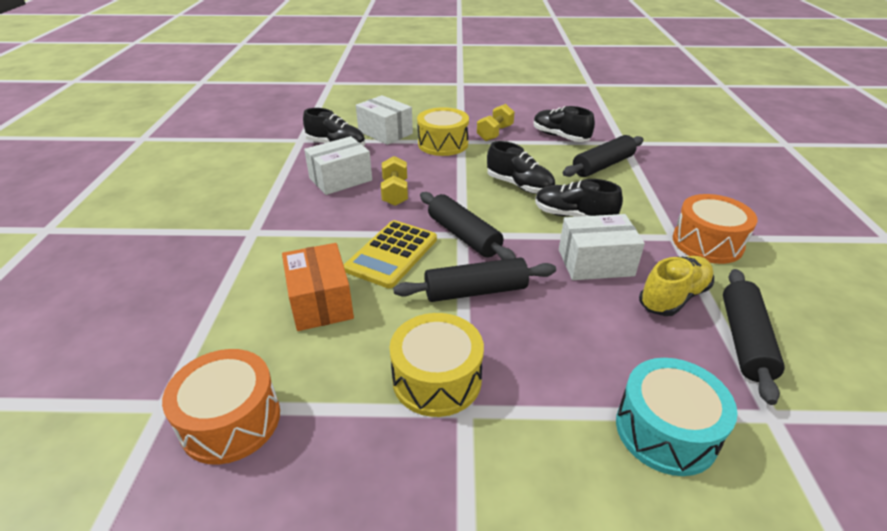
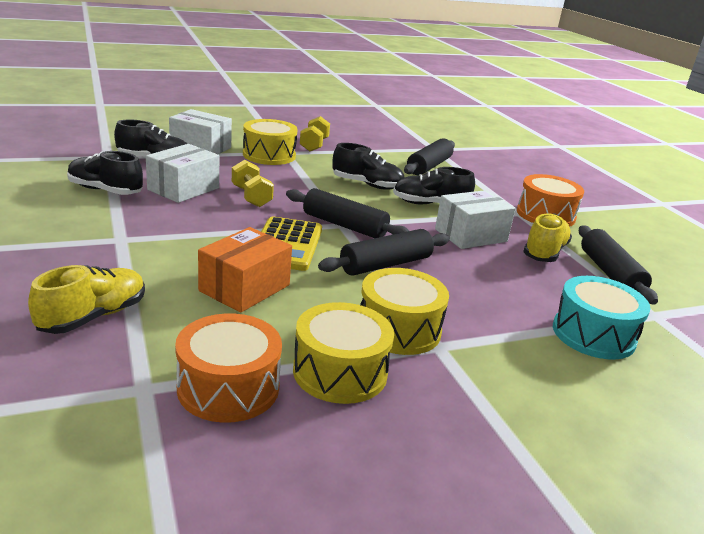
camera: 25 degrees left, 10 degrees down
orange box [282,243,354,331] -> orange box turned 75 degrees clockwise [198,227,292,313]
black shoe [534,106,595,142] -> black shoe moved to [67,151,143,195]
none -> yellow shoe [28,265,145,334]
none -> yellow drum [293,302,394,404]

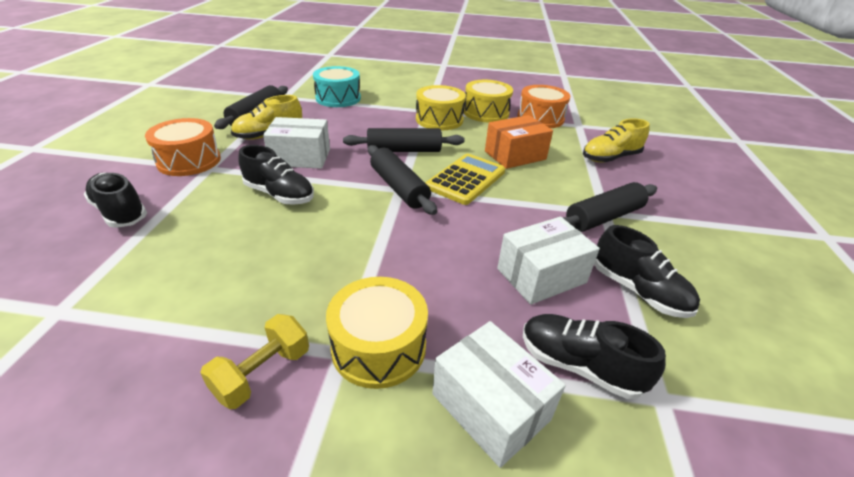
camera: 150 degrees left, 10 degrees up
yellow dumbbell [232,160,274,207] -> none
black shoe [332,143,404,189] -> black shoe moved to [84,173,147,228]
black rolling pin [404,139,455,175] -> black rolling pin moved to [562,182,657,232]

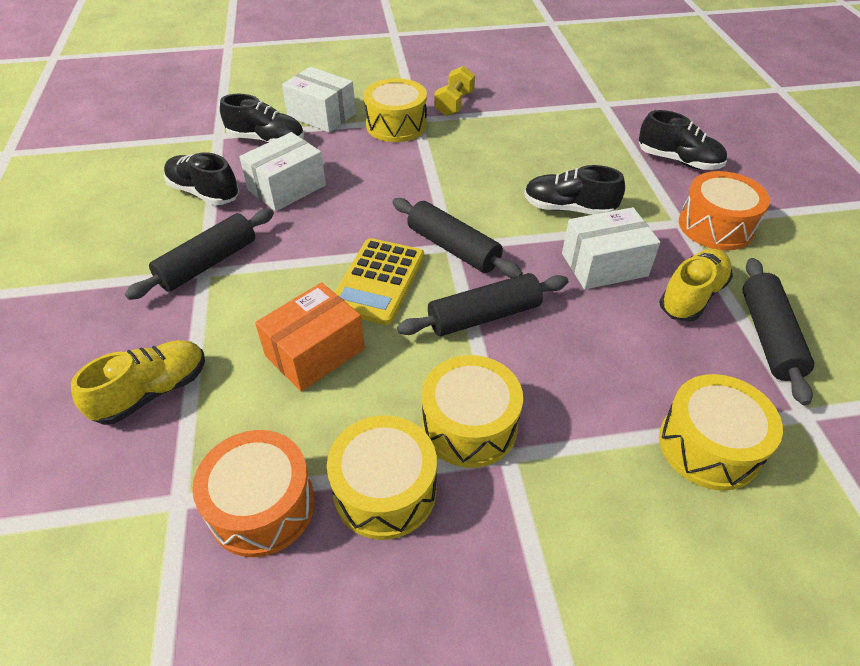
camera: 165 degrees right, 10 degrees up
turquoise drum [313,66,361,107] -> yellow drum [659,374,783,491]

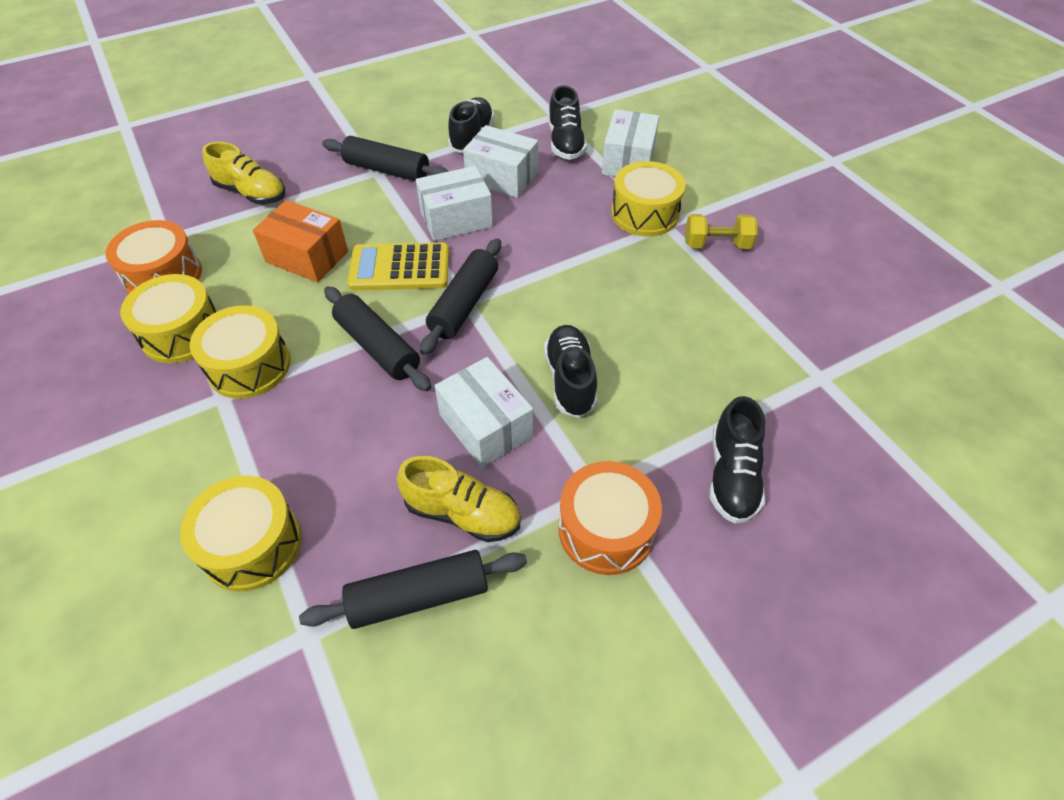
camera: 70 degrees right, 5 degrees up
none -> white box [416,166,493,241]

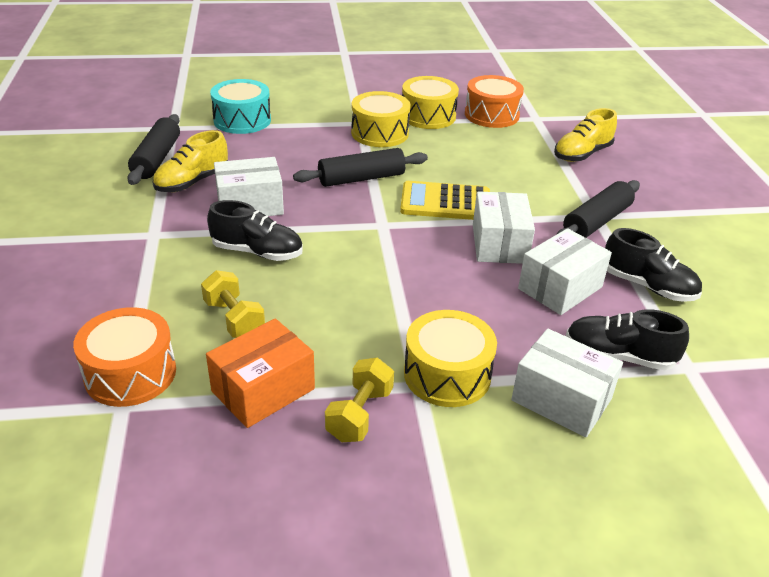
camera: 110 degrees right, 15 degrees down
yellow drum [180,476,301,592] -> turquoise drum [210,79,271,134]
orange box [253,200,348,283] -> orange box moved to [206,318,315,428]
yellow calculator [347,243,449,290] -> yellow calculator turned 105 degrees counterclockwise [400,181,490,220]
black rolling pin [420,238,501,355] -> none
orange drum [559,461,662,575] -> orange drum moved to [73,307,176,407]
black shoe [710,396,765,524] -> none
none -> yellow dumbbell [201,270,265,338]

